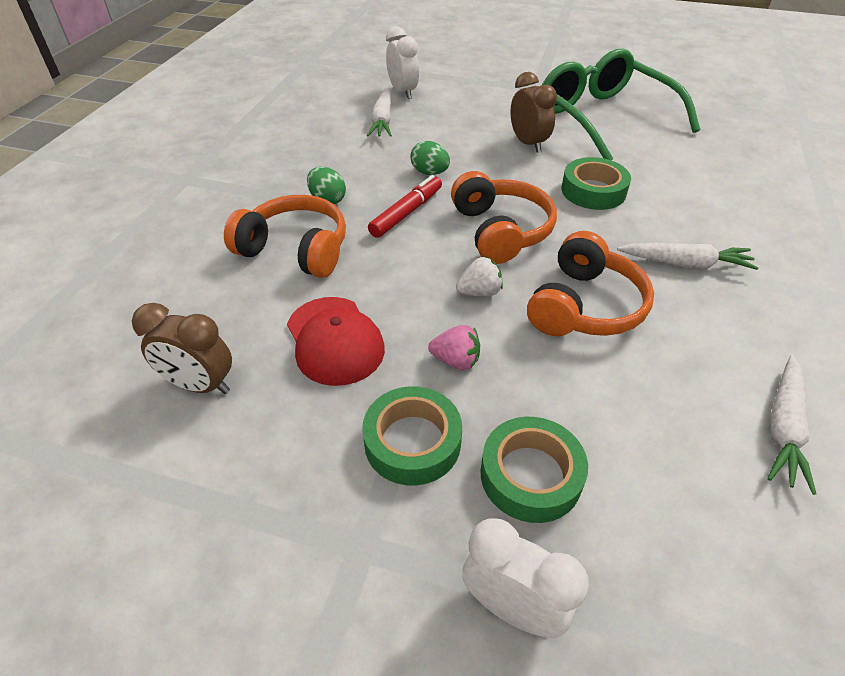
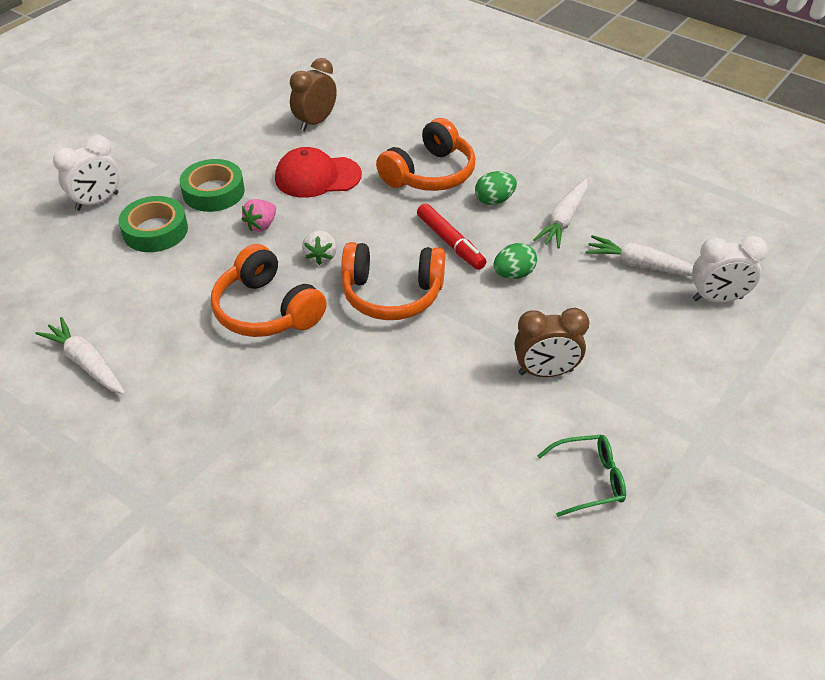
camera: 110 degrees right, 0 degrees up
green glasses [542,49,700,160] -> green glasses [537,435,626,517], size x0.42
green tape [561,157,631,210] -> none
white carrot [617,243,759,270] -> white carrot moved to [533,179,588,248]

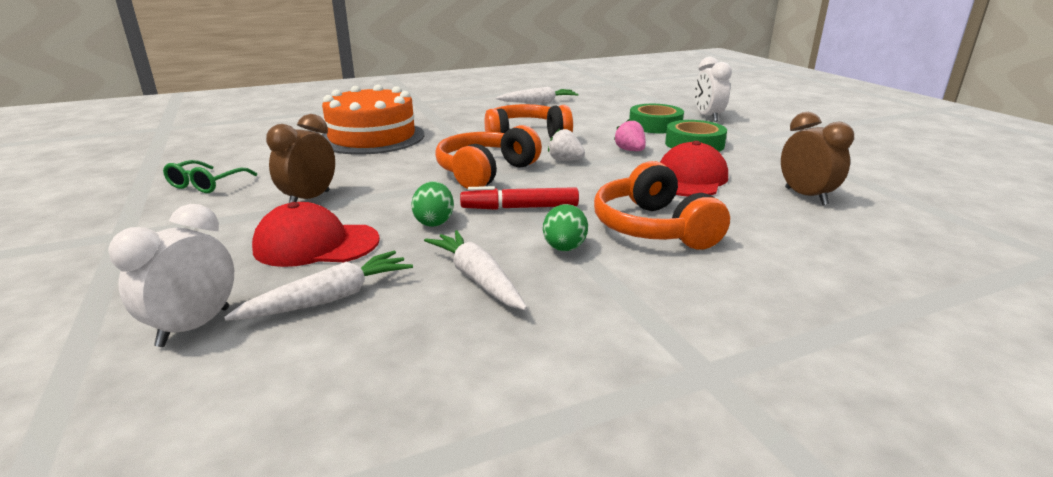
camera: 120 degrees right, 20 degrees down
none -> red cap [252,202,380,267]
none -> orange cake [322,85,424,155]

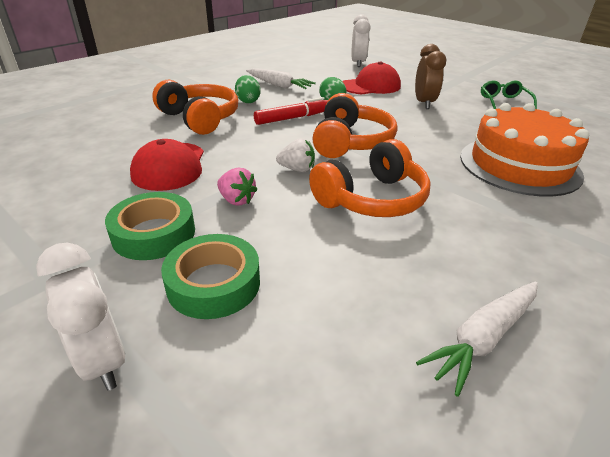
camera: 155 degrees right, 10 degrees up
white carrot [224,251,413,321] -> none
brown clock [781,112,854,205] -> none

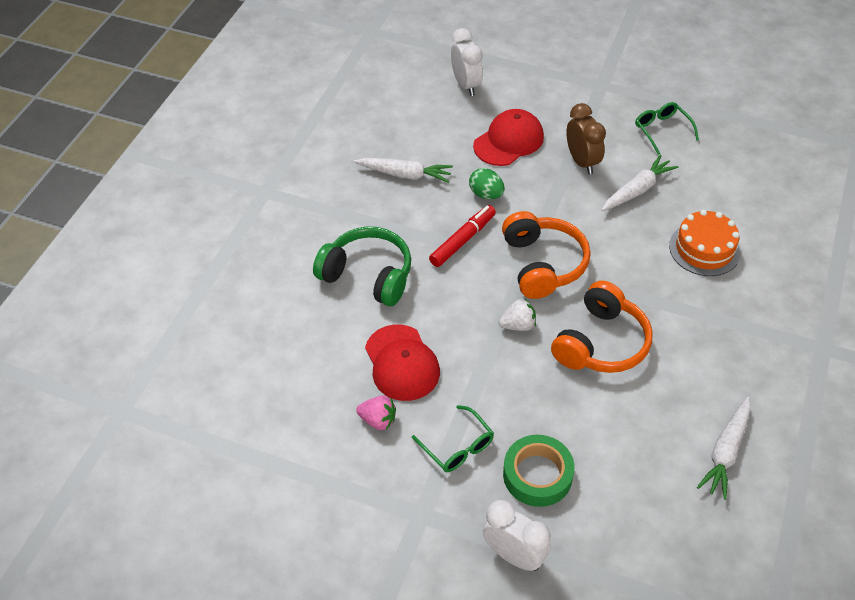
camera: 20 degrees left, 15 degrees up
green tape [105,192,195,260] -> green glasses [412,405,494,472]
orange headphones [152,80,238,135] -> green headphones [313,226,411,306]
pink strawberry [217,167,258,206] -> pink strawberry moved to [356,395,396,430]
green egg [235,75,261,103] -> none
orange cake [460,103,589,197] -> orange cake [669,210,740,276], size x0.64
none -> white carrot [601,155,678,211]

